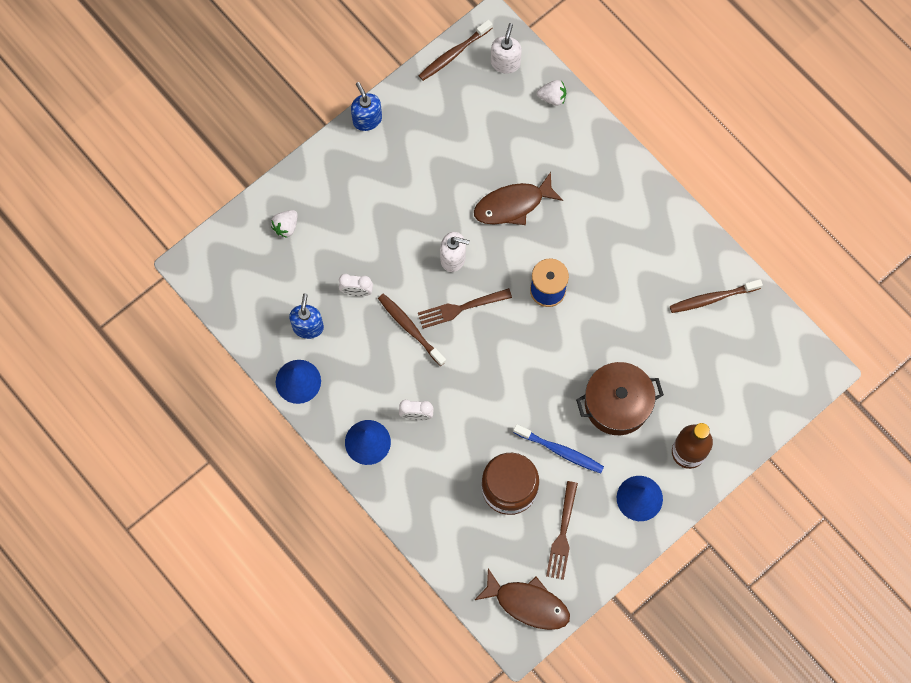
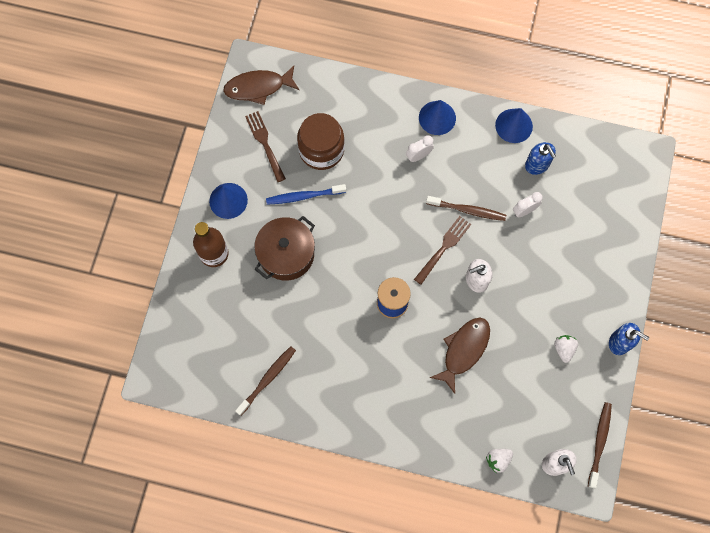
camera: 145 degrees right, 0 degrees up
white strawberry [271,210,298,238] -> white strawberry moved to [554,335,578,363]

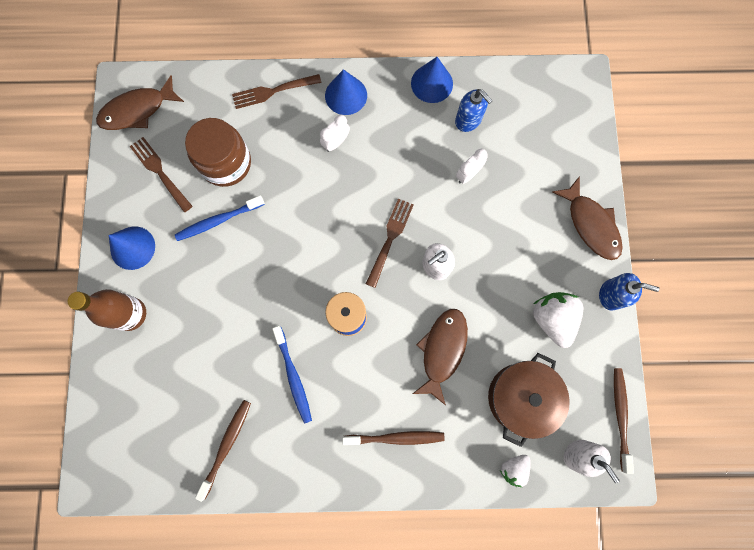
camera: 15 degrees left, 5 degrees up
brown pot [254,216,315,281] -> brown pot moved to [488,353,570,447]
brown toothbrush [426,196,506,221] -> brown toothbrush moved to [342,431,445,445]
white strawberry [554,335,578,363] -> white strawberry [533,292,583,348], size x1.73
none -> brown fork [232,74,321,109]
none -> blue toothbrush [272,326,312,424]
none -> brown fish [552,176,623,260]

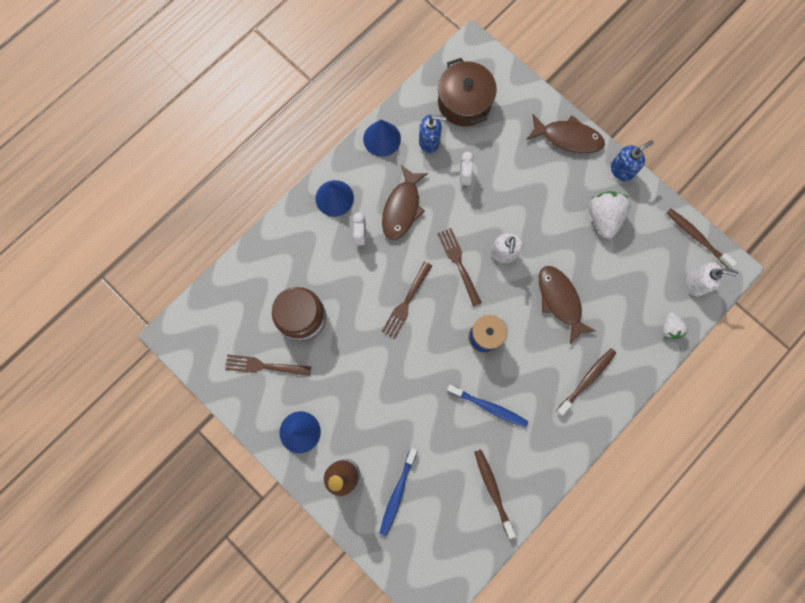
camera: 45 degrees left, 0 degrees up
brown fish [96,75,184,130] -> brown fish moved to [382,165,428,240]
blue toothbrush [175,195,265,241] -> blue toothbrush moved to [380,448,417,536]
brown fork [232,74,321,109] -> brown fork moved to [382,261,432,339]
brown pot [488,353,570,447] -> brown pot moved to [438,58,497,126]
white strawberry [533,292,583,348] -> white strawberry turned 60 degrees clockwise [589,191,631,239]

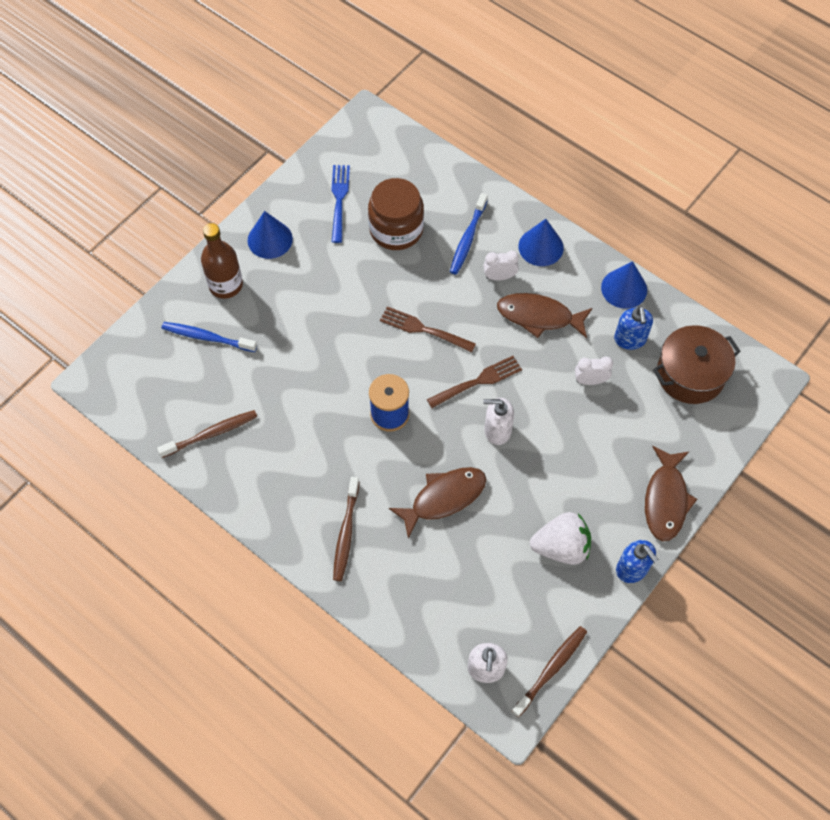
camera: 85 degrees right, 15 degrees down
brown fork [225,354,311,376] -> blue fork [331,165,350,243]
blue toothbrush [447,385,528,428] -> blue toothbrush moved to [450,193,488,275]
brown toothbrush [556,348,616,416] -> brown toothbrush turned 60 degrees clockwise [333,477,359,581]
white strawberry [662,312,688,339] -> none

